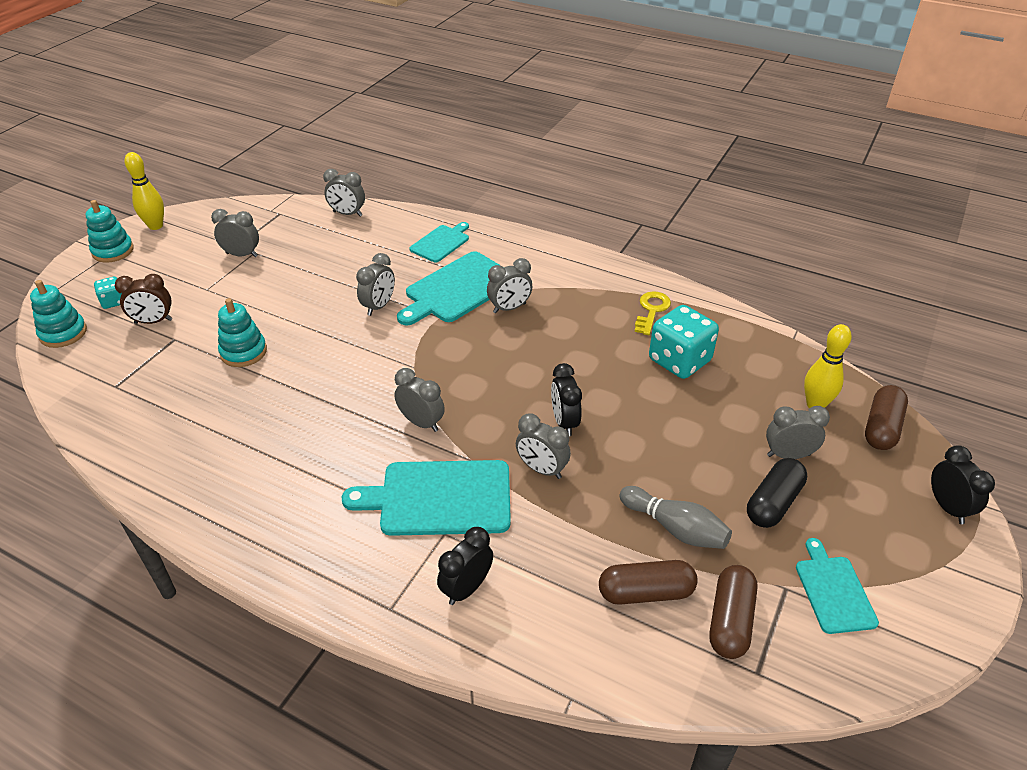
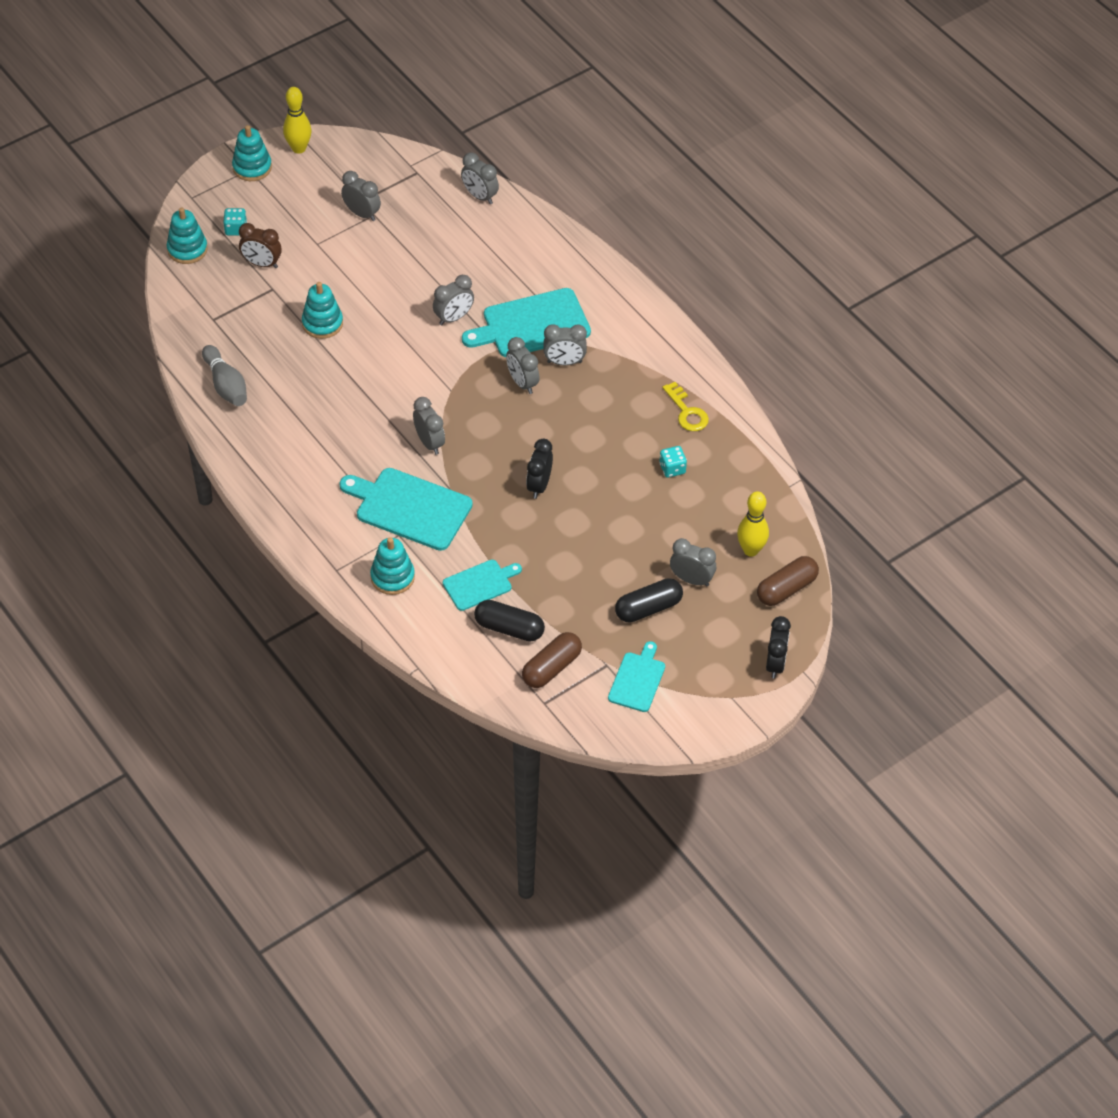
camera: 25 degrees right, 10 degrees up
turquoise cutting board [409,222,469,262] -> turquoise cutting board moved to [443,560,522,611]
black clock [437,527,493,605] -> turquoise stacking toy [370,537,415,595]
grey clock [516,413,571,479] -> grey clock moved to [506,337,540,394]
brown capsule [599,560,698,605] -> black capsule [474,600,545,642]
grey bowling pin [620,486,732,549] -> grey bowling pin moved to [202,345,247,406]
yellow key [635,291,671,335] -> yellow key turned 105 degrees clockwise [662,382,709,431]
turquoise dice [649,305,719,379] -> turquoise dice [659,446,687,478], size x0.49

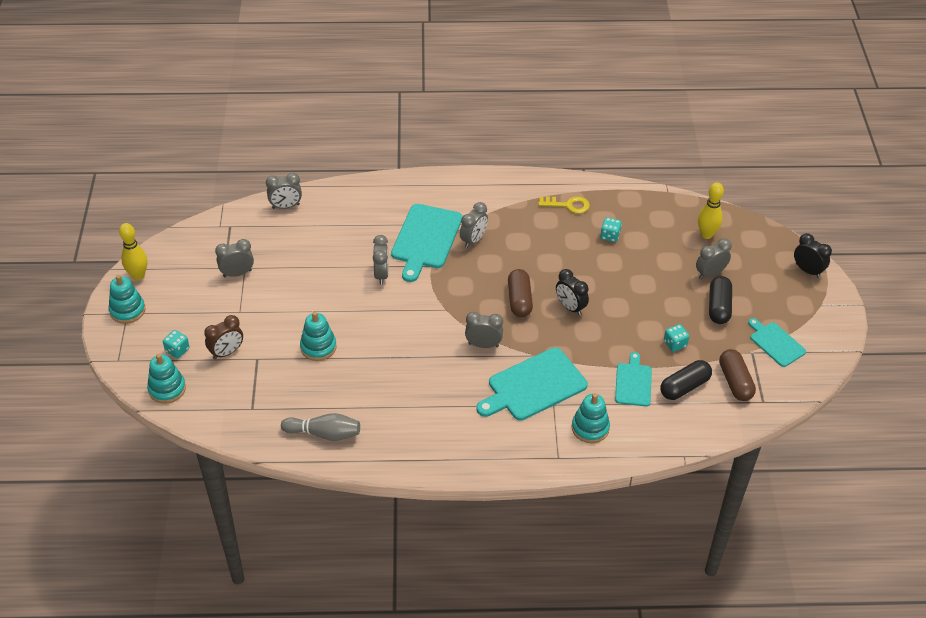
camera: 55 degrees left, 5 degrees down
grey clock [506,337,540,394] -> none
brown capsule [757,556,819,606] -> brown capsule moved to [508,269,533,317]
none -> turquoise dice [664,324,689,352]

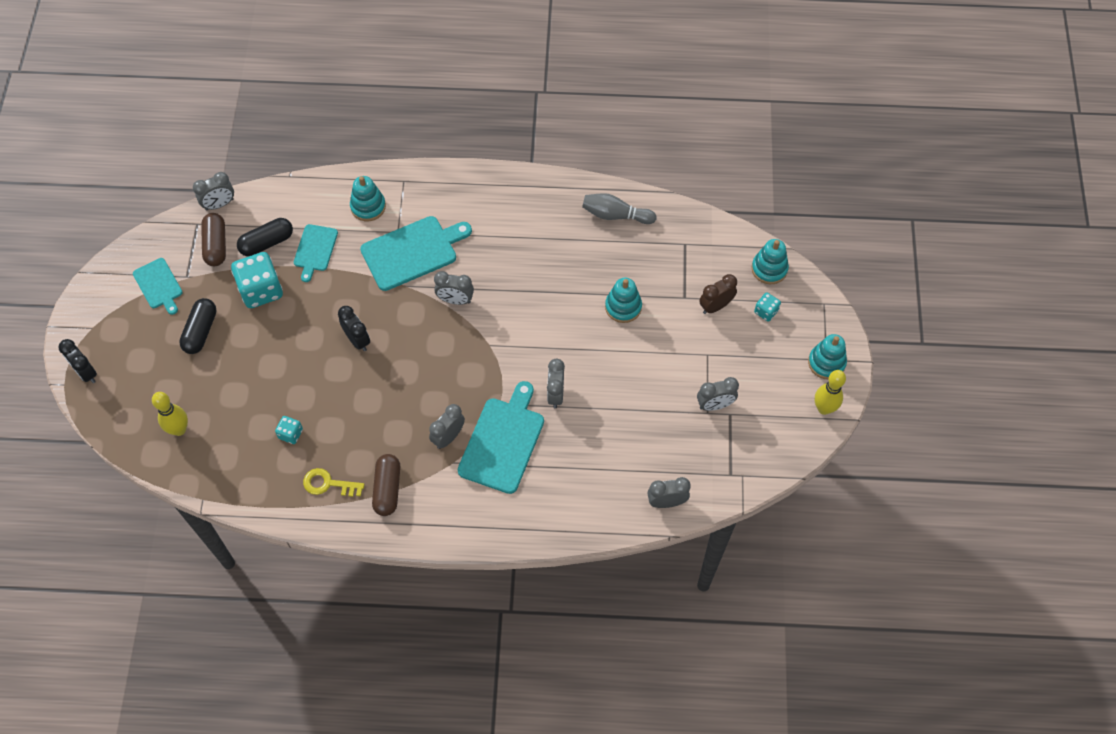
camera: 175 degrees left, 15 degrees up
brown capsule [508,269,533,317] -> brown capsule moved to [372,454,400,516]
turquoise dice [664,324,689,352] -> turquoise dice [231,252,283,308], size x2.03
grey clock [696,238,732,280] -> grey clock moved to [193,172,234,210]

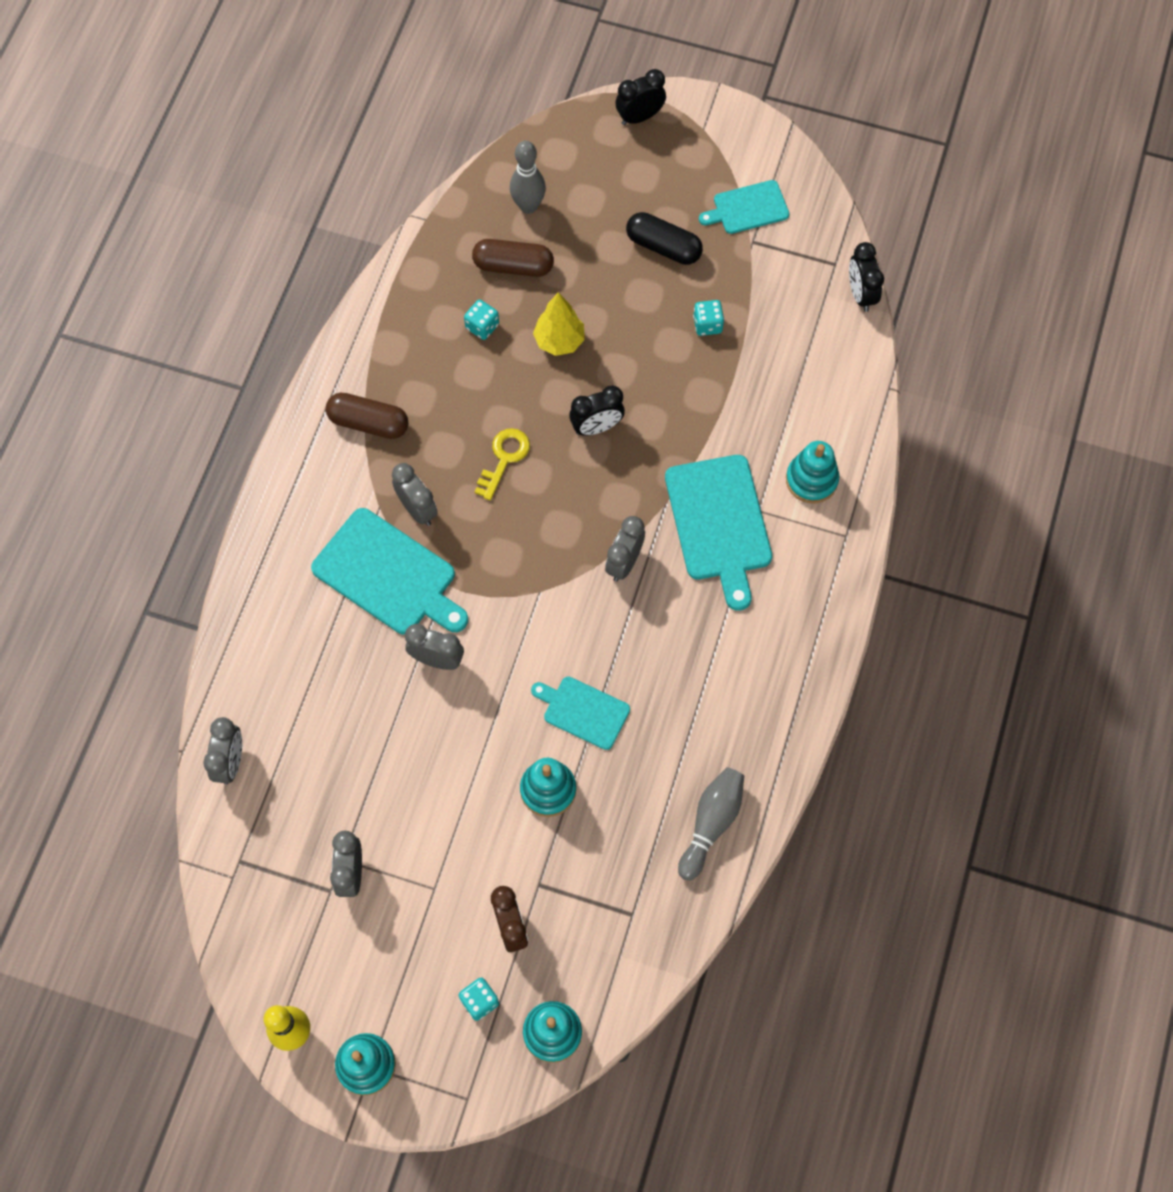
camera: 105 degrees right, 5 degrees up
yellow bowling pin [152,392,188,436] -> grey bowling pin [510,141,546,214]
grey clock [193,172,234,210] -> black clock [849,242,884,312]
brown capsule [201,213,226,266] -> brown capsule moved to [472,239,554,277]
turquoise dice [231,252,283,308] -> turquoise dice [693,300,724,336], size x0.49
black capsule [237,218,293,256] -> none
turquoise cutting board [294,224,338,282] -> turquoise cutting board moved to [531,676,630,750]
yellow key [303,468,365,497] -> yellow key moved to [475,428,530,501]
none -> yellow tree [533,292,585,356]

